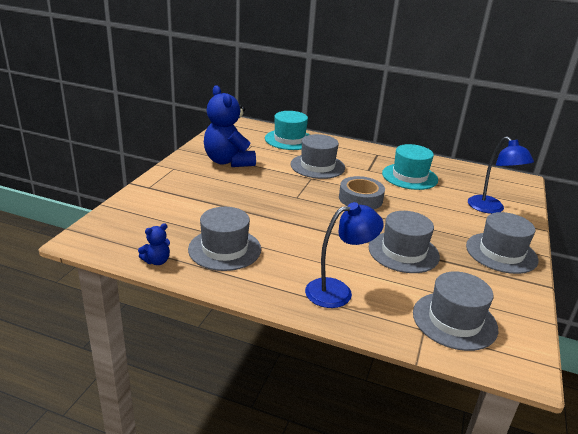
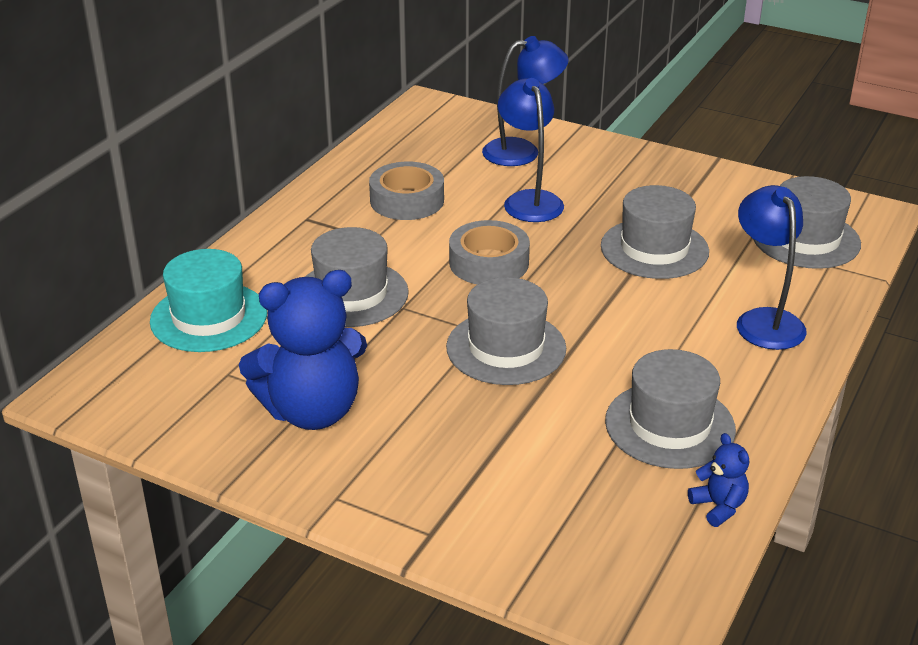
camera: 80 degrees left, 5 degrees up
turquoise hat [382,144,438,190] -> grey tape [369,162,444,220]
grey hat [466,212,538,274] -> grey hat moved to [446,277,566,385]
none -> blue lamp [498,78,564,222]

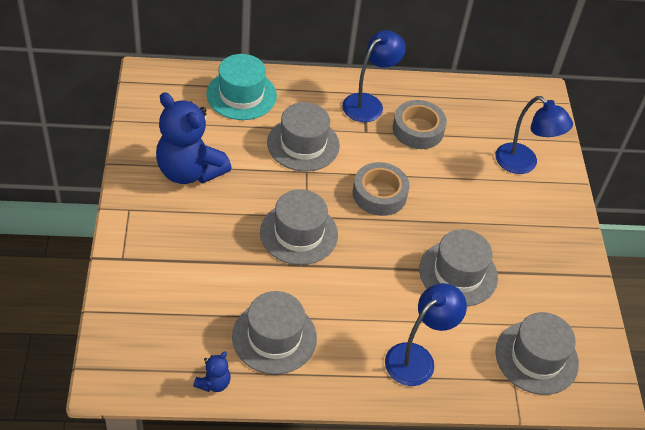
camera: 55 degrees right, 15 degrees up
blue lamp [498,78,564,222] -> blue lamp moved to [342,30,406,122]

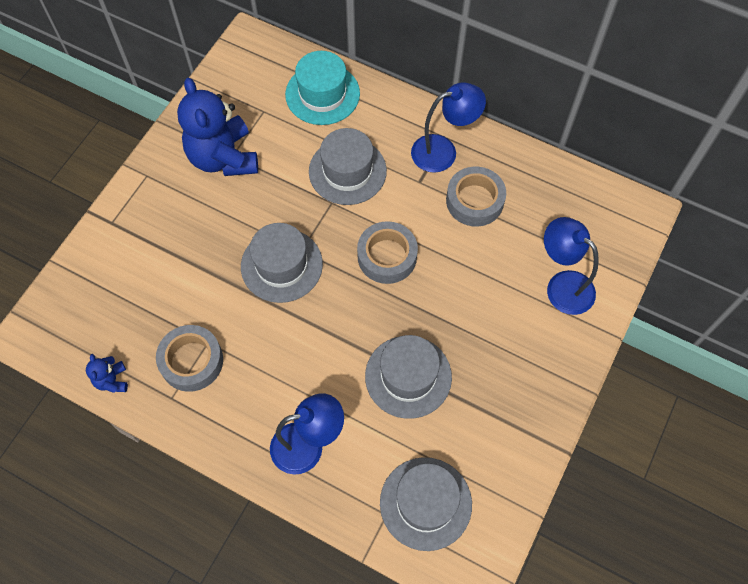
camera: 35 degrees right, 15 degrees up
blue teddy bear [193,351,231,392] -> blue teddy bear turned 105 degrees clockwise [86,354,128,393]
grey hat [232,291,317,375] -> grey tape [156,325,223,392]
blue lamp [496,96,573,174] -> blue lamp turned 150 degrees clockwise [544,217,599,315]

